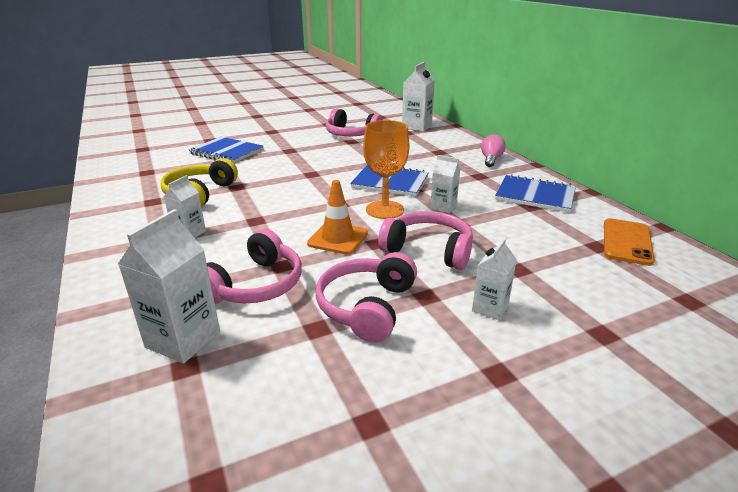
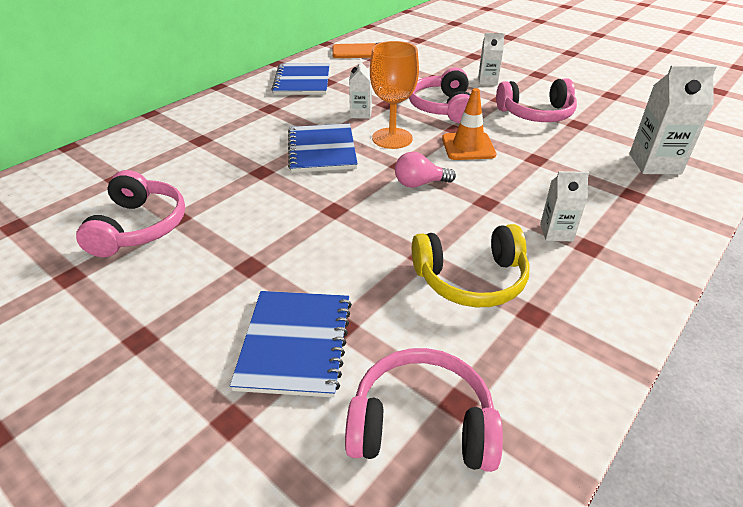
camera: 115 degrees left, 10 degrees up
pink headphones [207,229,302,304] -> pink headphones moved to [345,348,503,472]
white carton [402,62,435,132] -> none
pink light bulb [481,135,506,167] -> pink light bulb moved to [395,152,456,188]

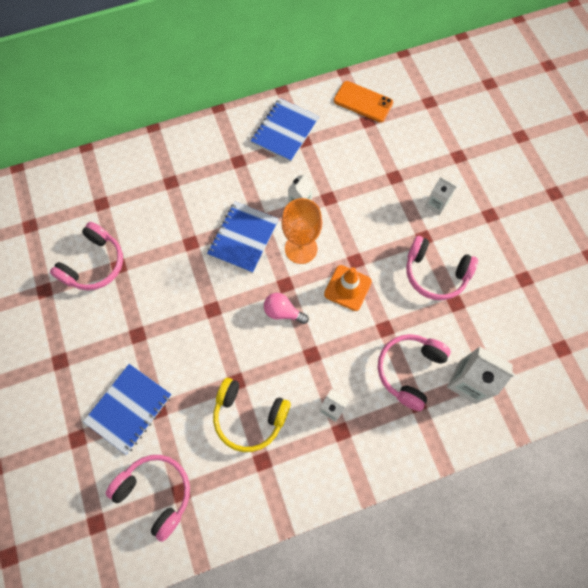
camera: 30 degrees right, 30 degrees up
pink headphones [409,68,470,123] -> pink headphones moved to [378,334,451,411]

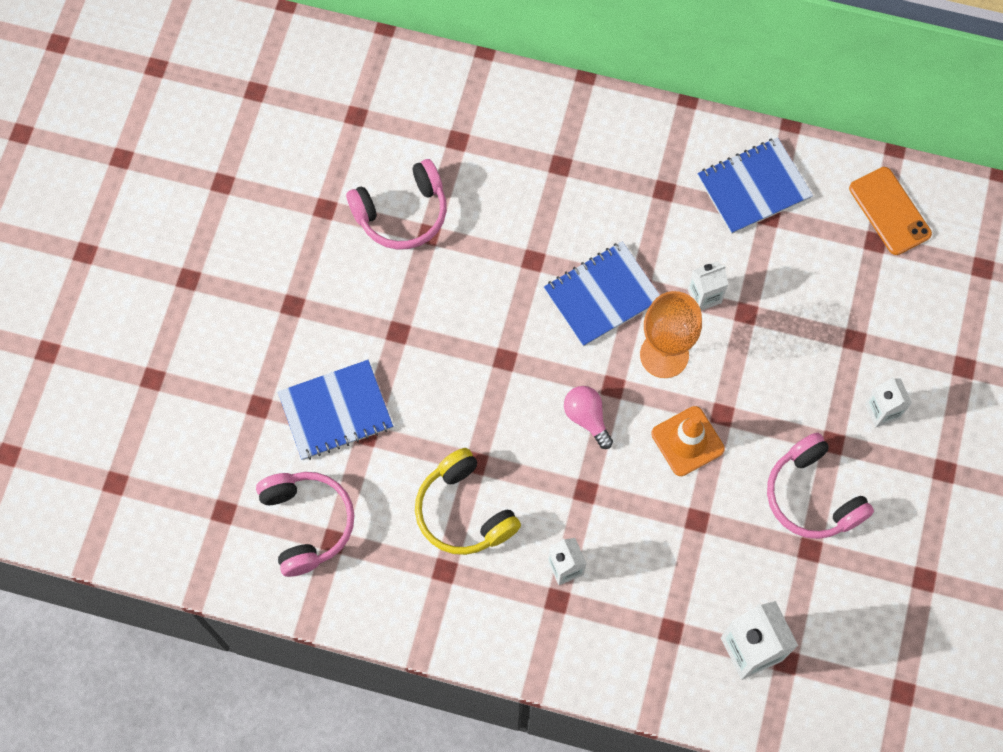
camera: 35 degrees right, 0 degrees up
pink headphones [378,334,451,411] -> none

